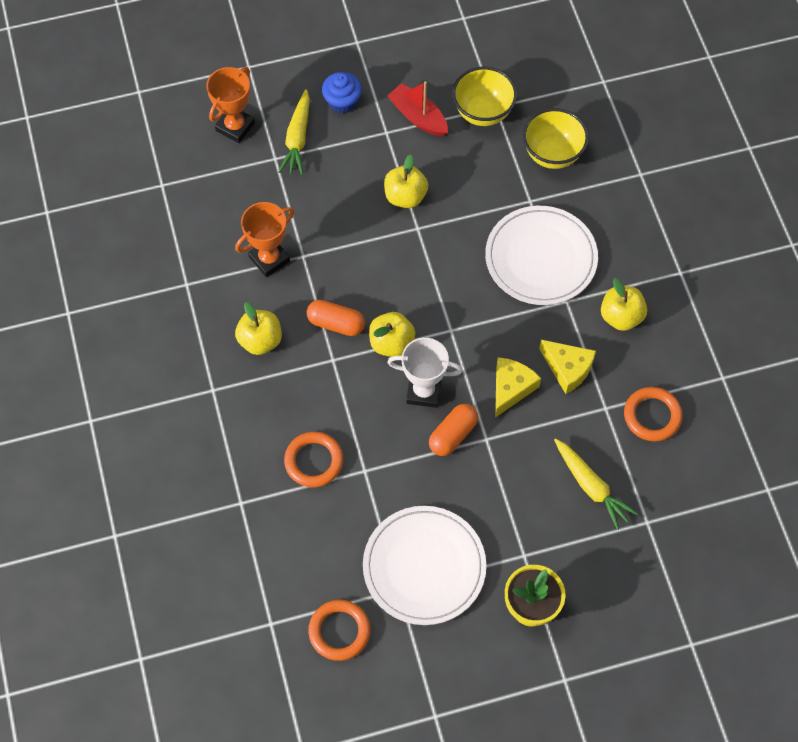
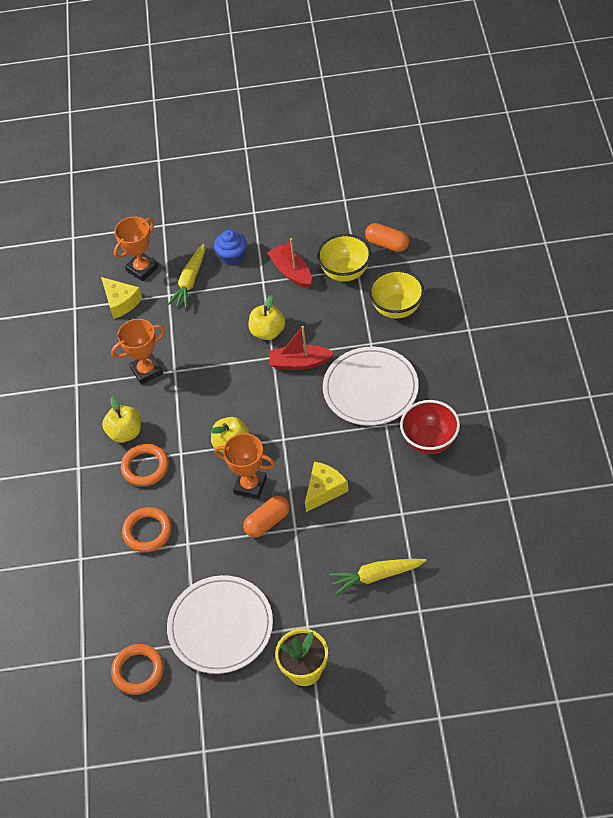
camera: 15 degrees right, 10 degrees down
orange capsule [306,300,365,336] -> orange capsule moved to [365,223,409,252]
white trophy [387,338,462,408] -> orange trophy [215,433,275,499]
yellow cheese [539,340,596,394] -> yellow cheese moved to [101,277,142,319]
yellow carrot [554,438,638,530] -> yellow carrot turned 105 degrees clockwise [329,559,427,595]
yellow apple [601,278,647,331] -> red bowl [400,400,460,454]
orange ring [624,387,682,441] -> orange ring moved to [121,444,169,486]
none -> red boat [269,326,334,370]

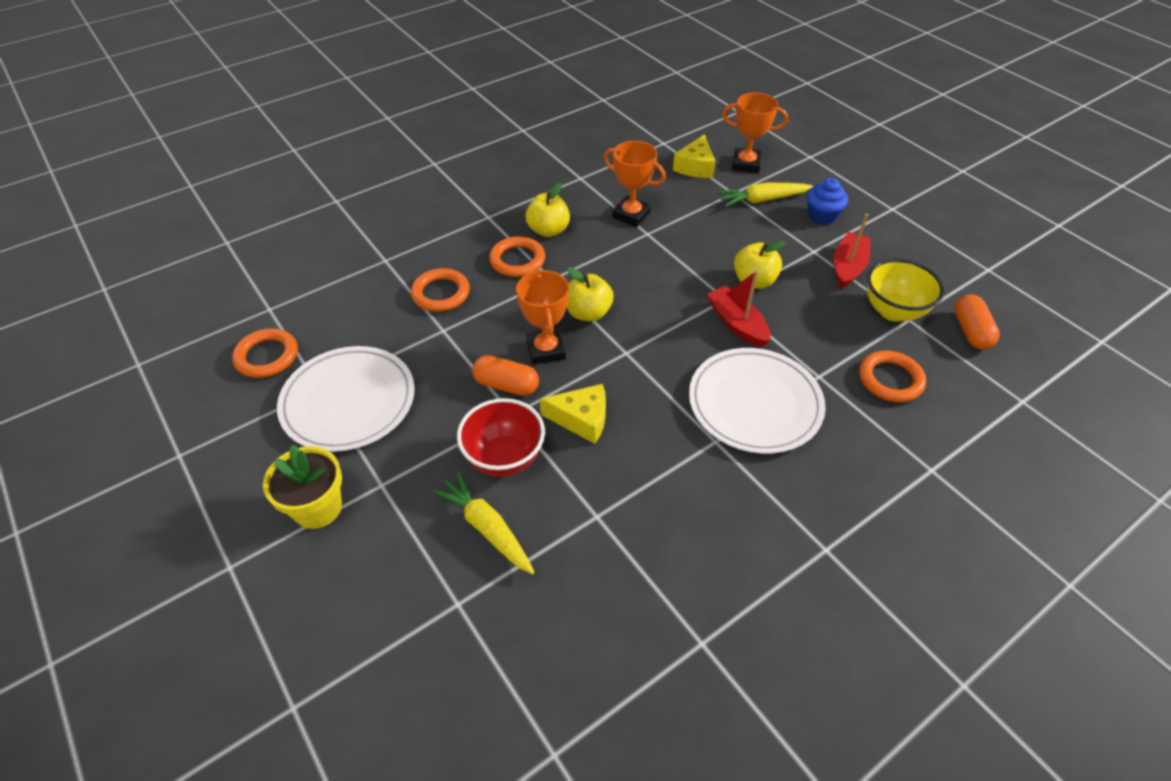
camera: 55 degrees right, 5 degrees down
yellow bowl [369,269,424,319] -> orange ring [859,351,926,402]
red bowl [400,400,460,454] -> red bowl moved to [457,398,545,477]

